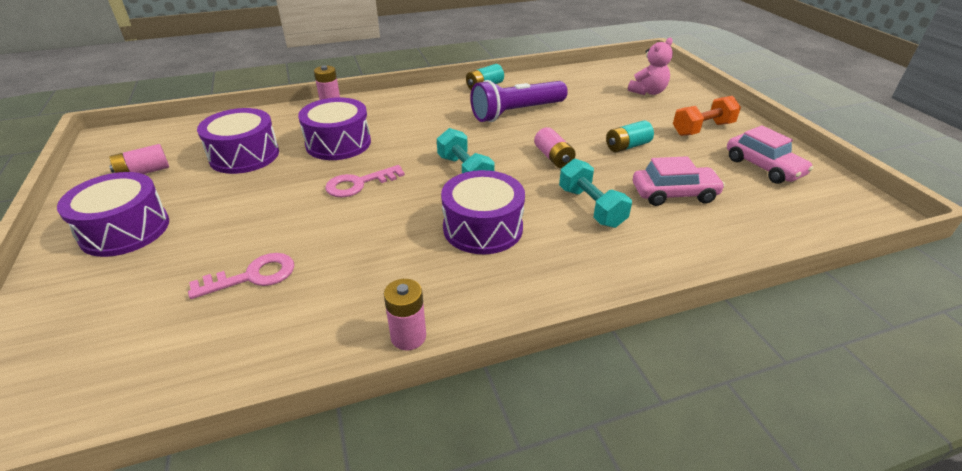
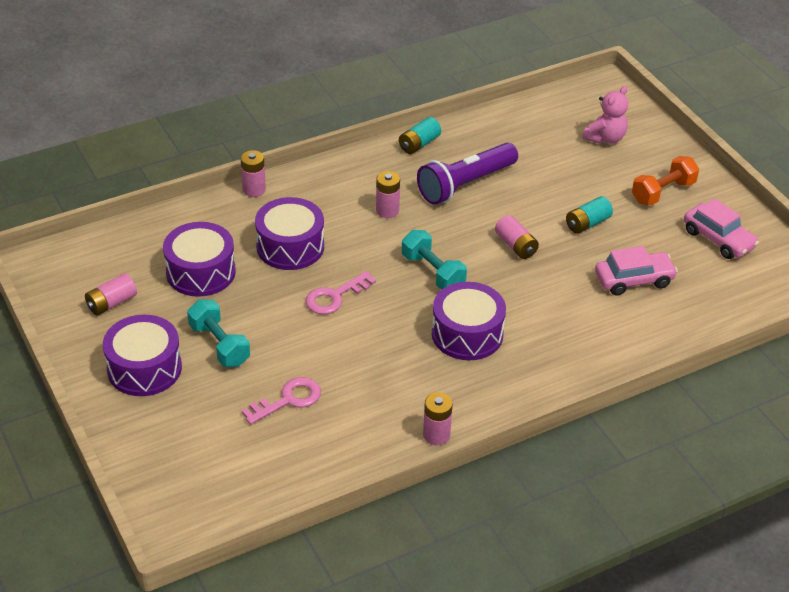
camera: 10 degrees left, 5 degrees up
turquoise dumbbell [559,159,632,228] -> turquoise dumbbell moved to [187,300,250,367]
none -> pink battery [376,171,400,218]

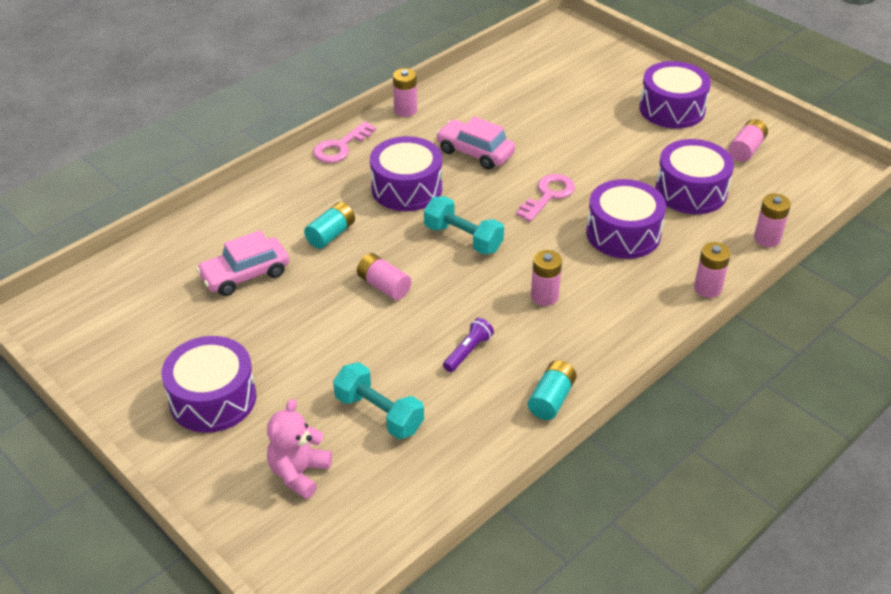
camera: 165 degrees right, 0 degrees up
turquoise dumbbell [187,300,250,367] -> turquoise dumbbell moved to [333,362,424,439]
pink key [242,377,321,425] -> pink key moved to [313,121,376,163]
purple flashlight [417,143,518,205] -> purple flashlight [443,318,494,372], size x0.46
turquoise battery [566,196,613,234] -> turquoise battery moved to [304,202,355,249]
orange dumbbell [632,156,699,205] -> purple drum [161,336,256,433]
pink car [684,198,759,259] -> pink car moved to [436,116,515,170]
none -> pink battery [754,194,791,247]

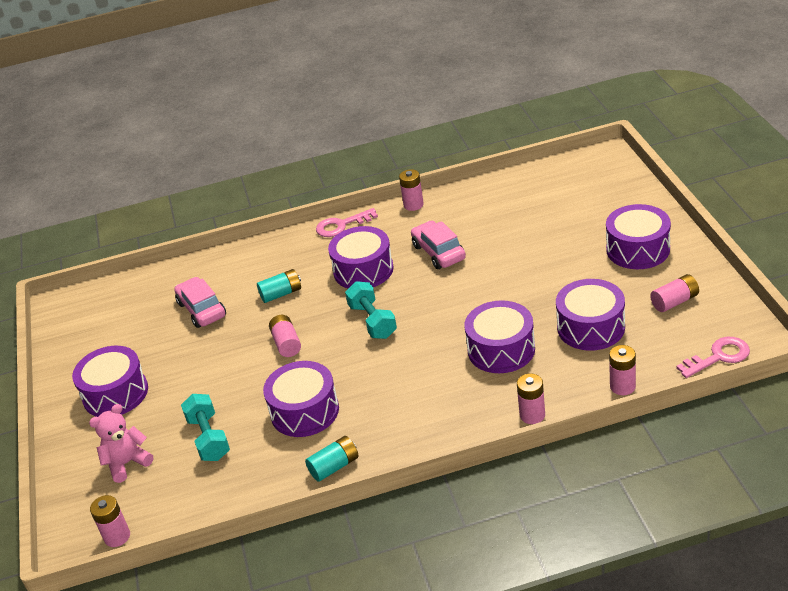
camera: 35 degrees right, 5 degrees down
pink car [196,230,289,296] -> pink car turned 60 degrees clockwise [174,277,226,328]
purple flashlight [443,318,494,372] -> purple drum [263,361,339,437]
pink key [516,174,575,222] -> pink key moved to [676,337,750,378]
pink battery [531,250,562,306] -> pink battery moved to [90,495,130,547]

